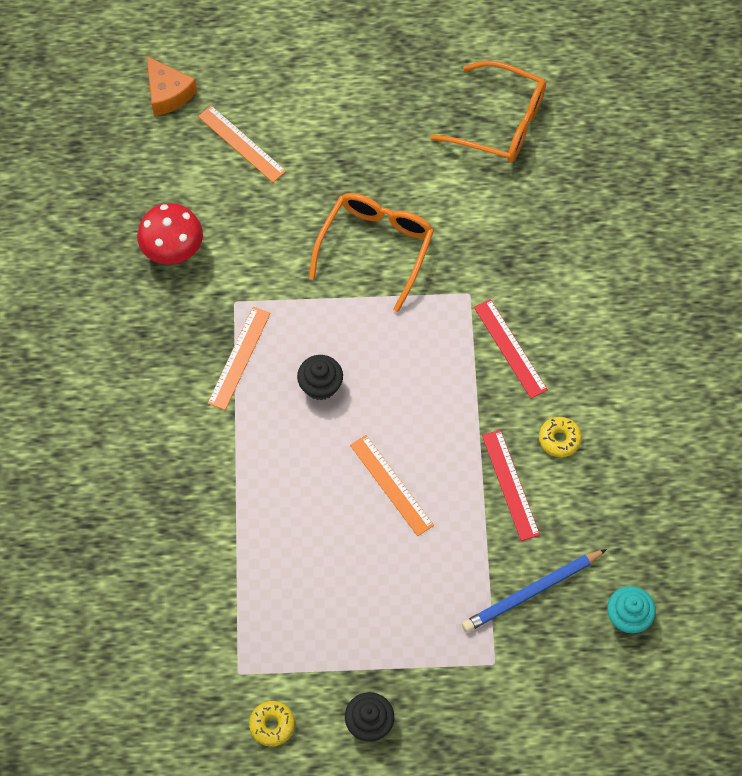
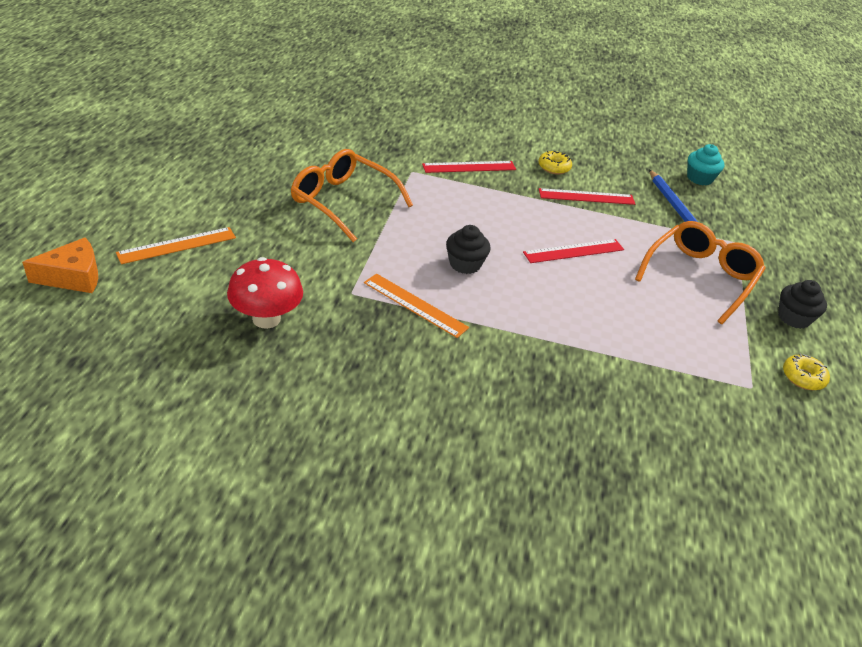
camera: 80 degrees left, 25 degrees down
orange ruler [350,435,434,536] -> red ruler [523,239,624,263]
orange glasses [430,60,546,162] -> orange glasses moved to [635,221,766,324]

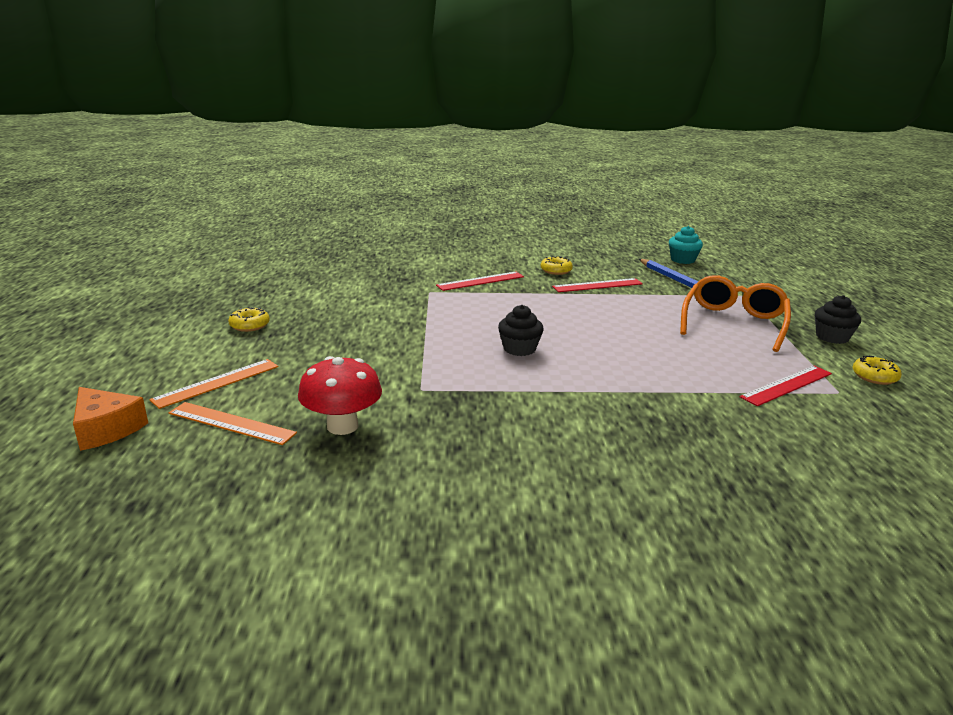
camera: 10 degrees left, 15 degrees down
orange cheese [22,237,98,293] -> orange cheese turned 75 degrees clockwise [73,387,148,451]
orange glasses [291,149,413,242] -> none
orange ruler [364,273,469,338] -> orange ruler moved to [169,402,297,445]
red ruler [523,239,624,263] -> red ruler moved to [740,365,832,406]
none -> yellow donut [228,307,270,332]

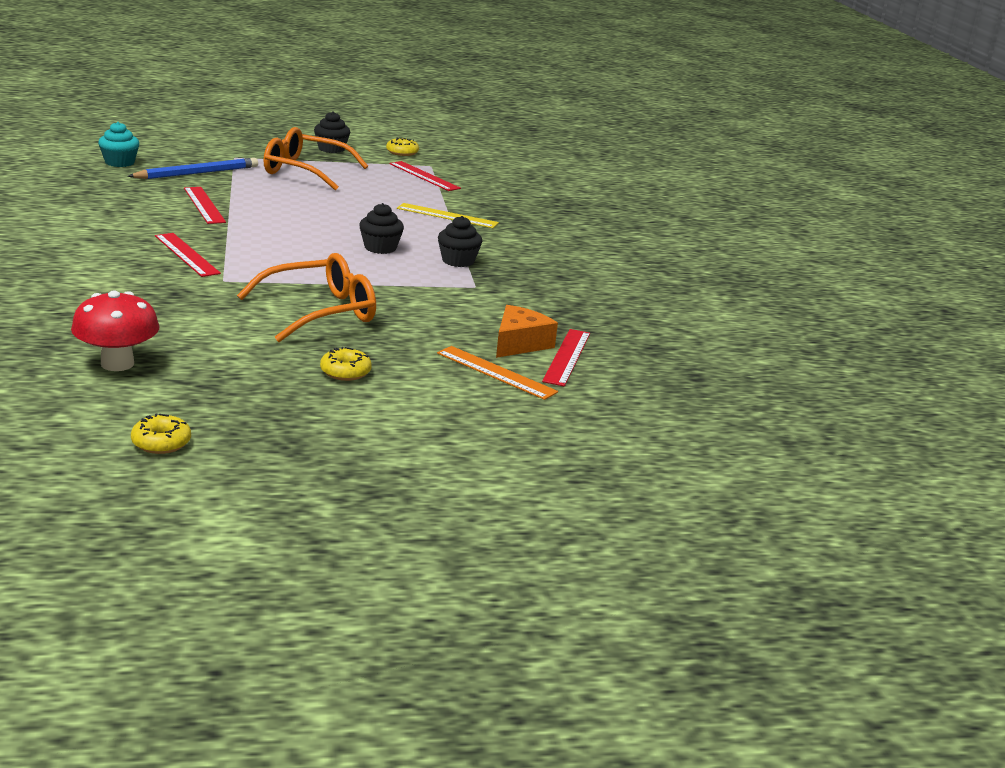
camera: 100 degrees left, 0 degrees up
orange cheese [73,387,148,451] -> orange cheese moved to [496,305,558,358]
orange ruler [169,402,297,445] -> red ruler [542,329,590,387]
red mushroom [298,356,382,435] -> red mushroom moved to [71,290,159,371]
yellow donut [541,256,573,275] -> yellow donut moved to [131,413,191,454]
none -> orange glasses [237,253,376,342]
none -> yellow ruler [397,203,499,228]
none -> black cupcake [438,216,482,267]

